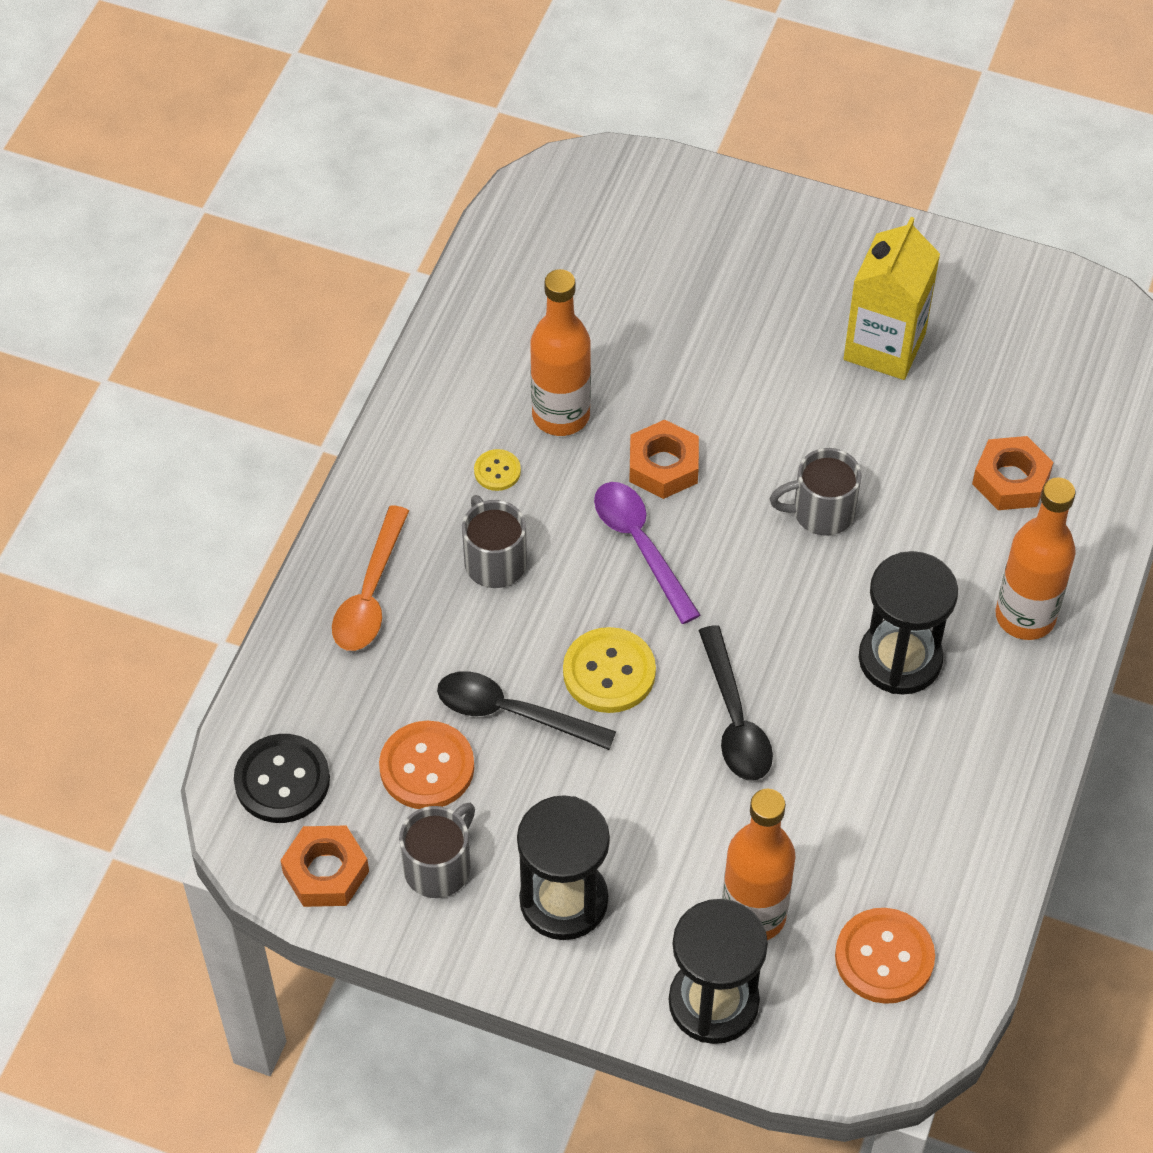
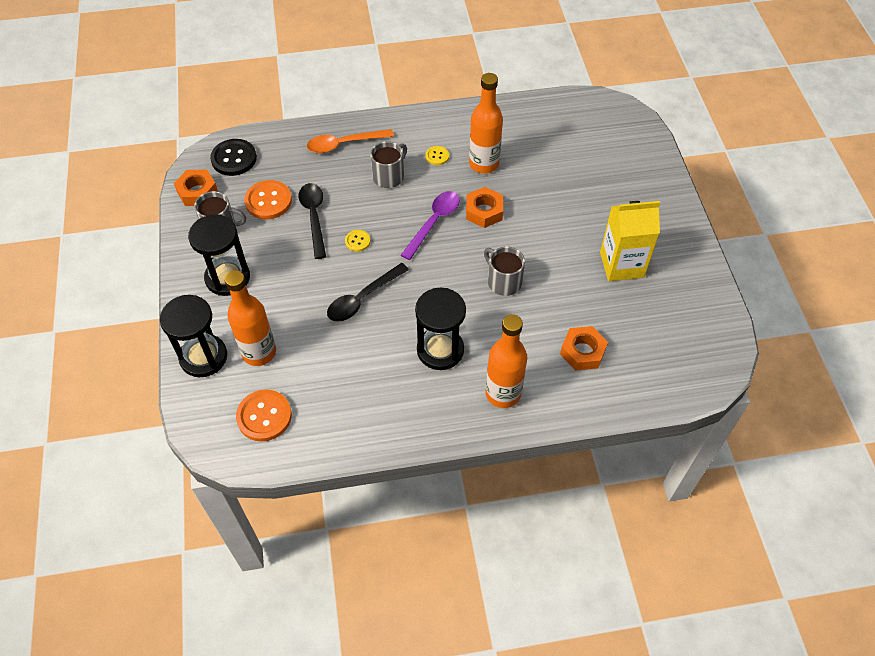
camera: 60 degrees right, 0 degrees up
yellow button [563,627,656,713] -> yellow button [345,230,370,252], size x0.53

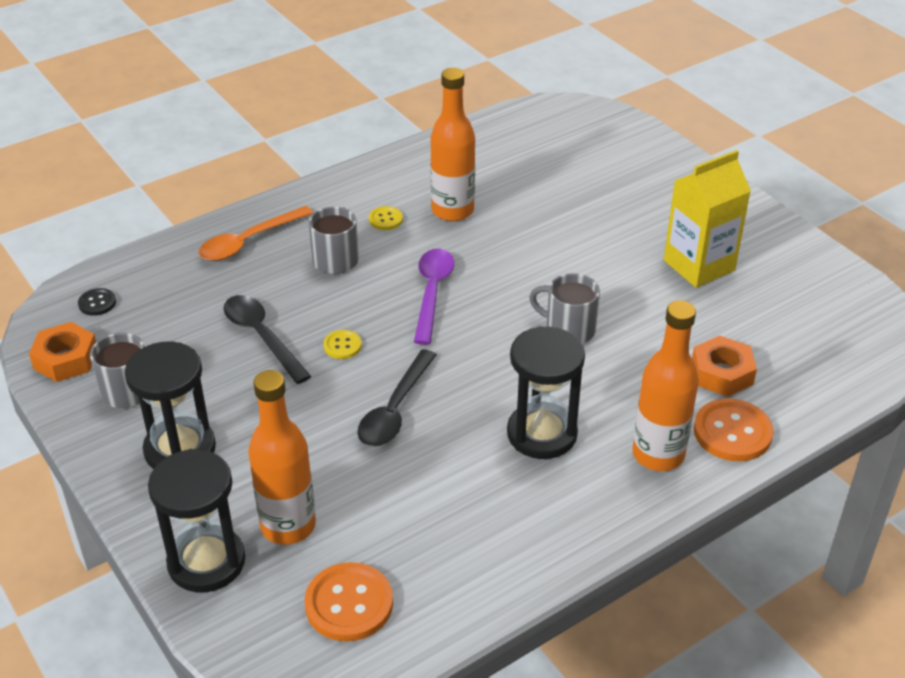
camera: 25 degrees left, 15 degrees down
black button [210,139,257,176] -> black button [78,288,116,316], size x0.53
orange button [244,180,292,219] -> orange button moved to [694,399,774,461]
orange nut [466,187,503,228] -> none

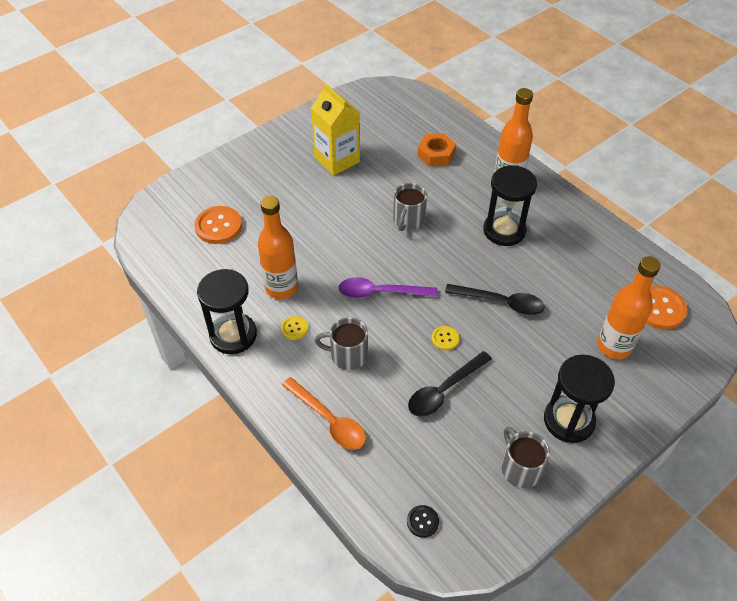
camera: 95 degrees left, 10 degrees up
orange nut [29,322,96,382] -> none
black hourglass [148,449,245,592] -> black hourglass moved to [197,269,257,354]
orange button [694,399,774,461] -> orange button moved to [194,206,242,244]

